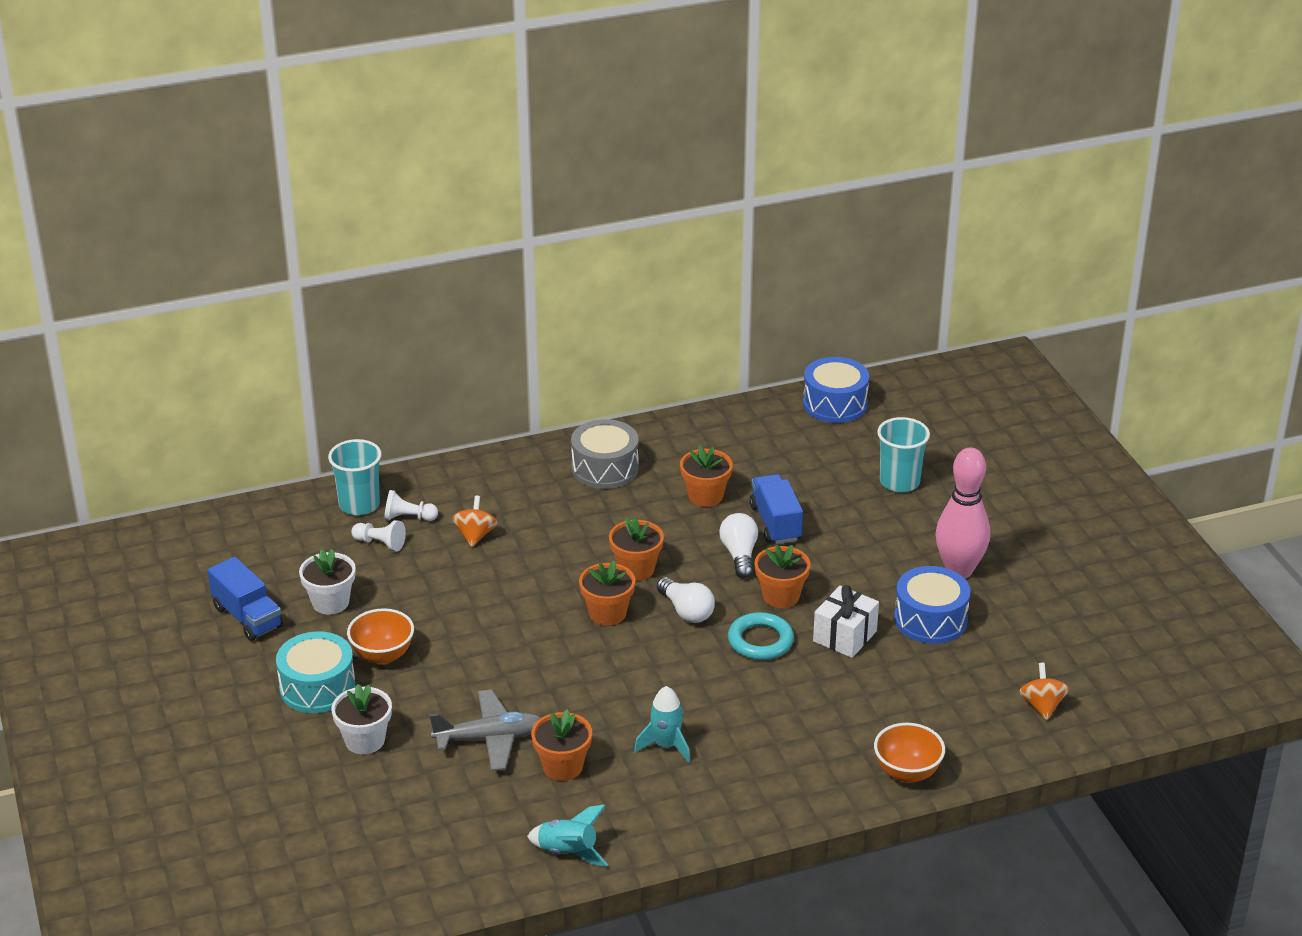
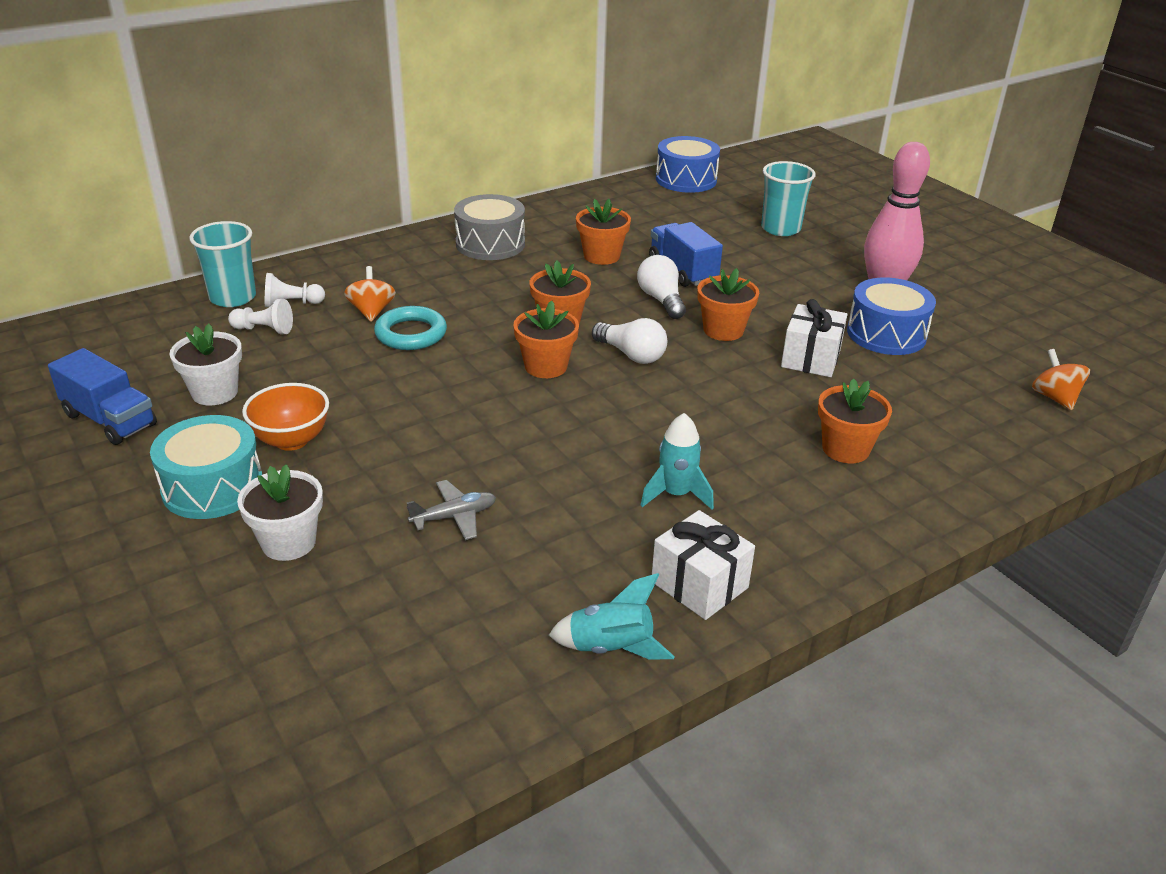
camera: 15 degrees left, 0 degrees up
grey plane [430,689,541,771] -> grey plane [407,480,496,540], size x0.62
orange flower pot [531,709,592,781] -> orange flower pot moved to [818,378,892,463]
turquoise ring [728,612,794,660] -> turquoise ring moved to [374,306,447,350]
orange bowl [874,723,945,783] -> none
none -> white gift [652,510,755,620]

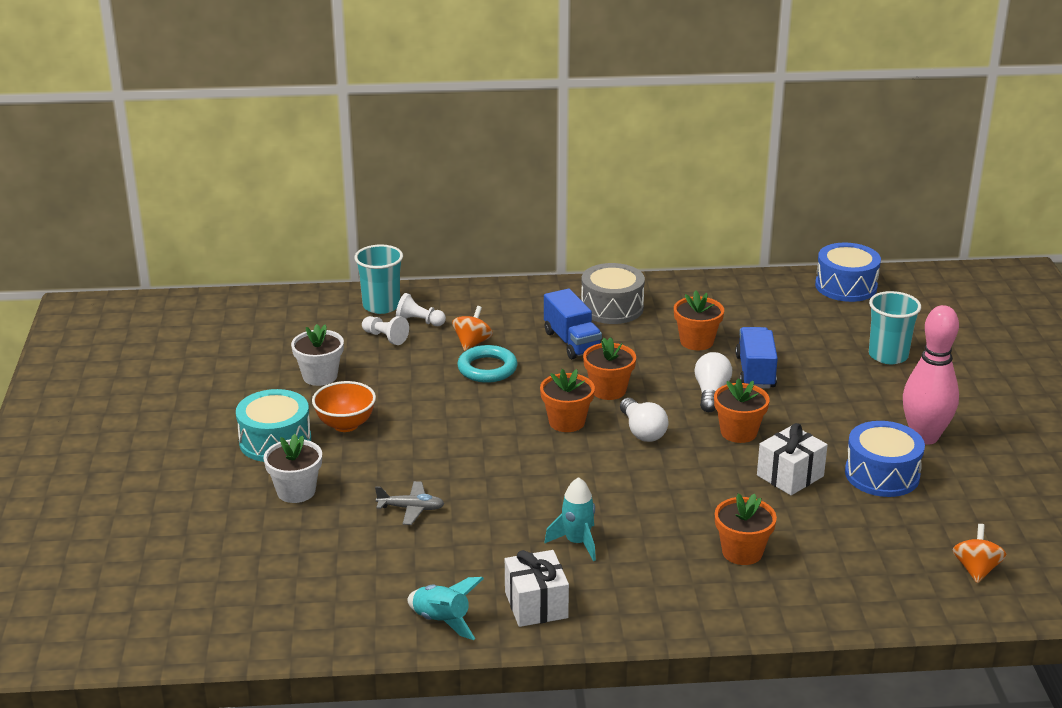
camera: 30 degrees right, 5 degrees down
blue truck [48,348,157,445] -> blue truck moved to [544,289,602,359]

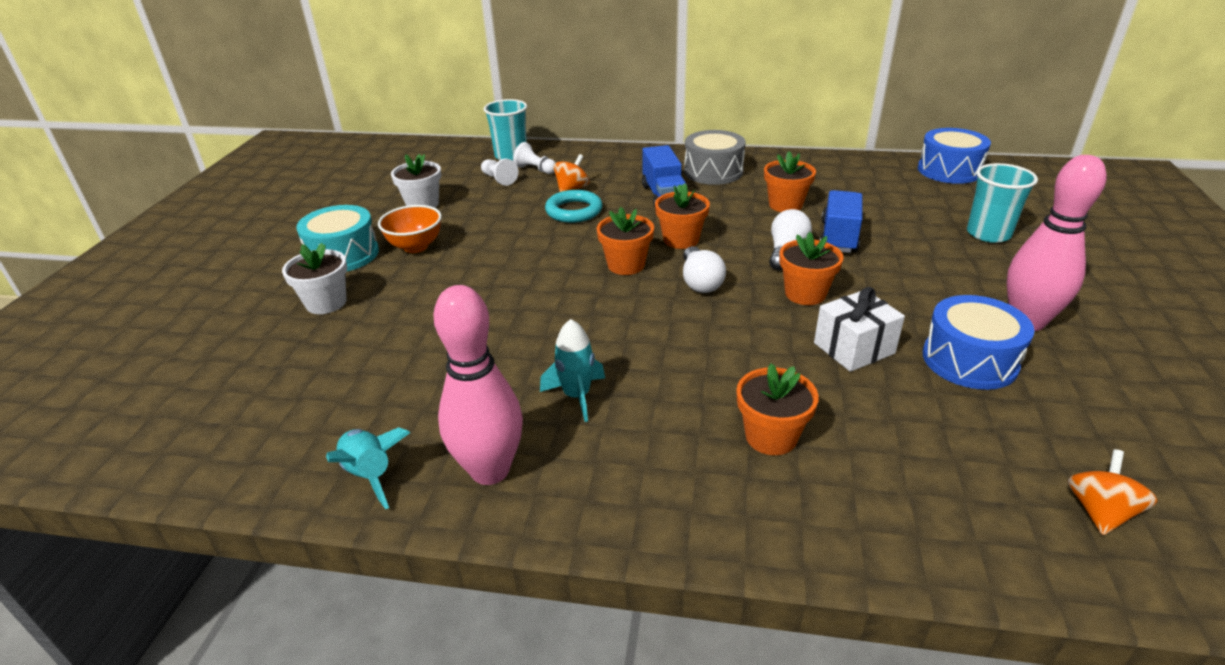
camera: 15 degrees right, 5 degrees up
grey plane [375,481,445,525] -> none
white gift [505,550,569,627] -> pink bowling pin [434,285,523,485]

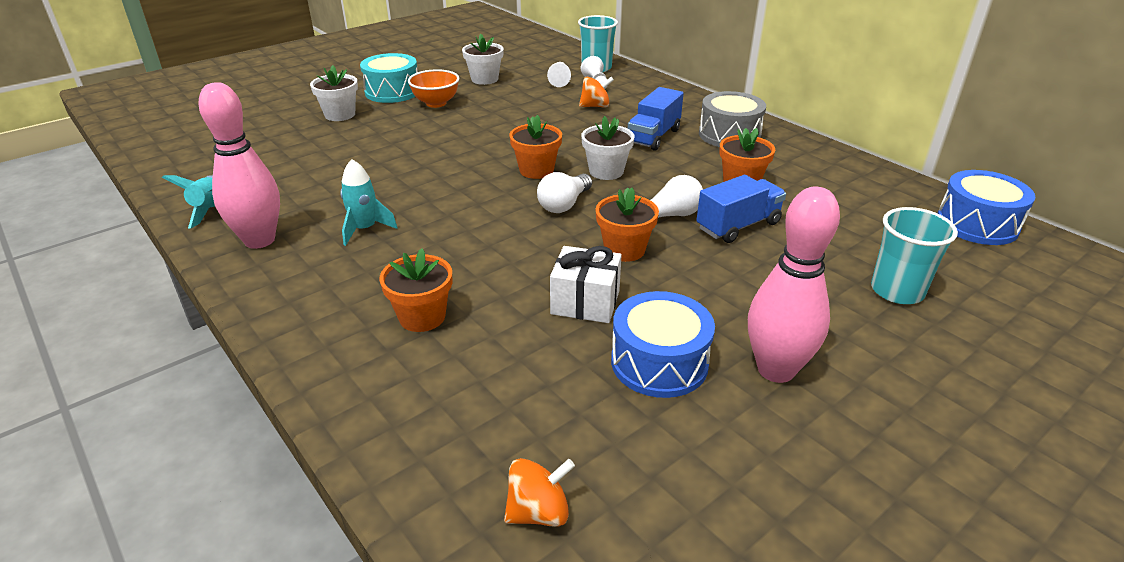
camera: 40 degrees right, 0 degrees up
turquoise ring [545,190,603,223] -> none
orange flower pot [655,183,710,249] -> white flower pot [581,116,634,180]

